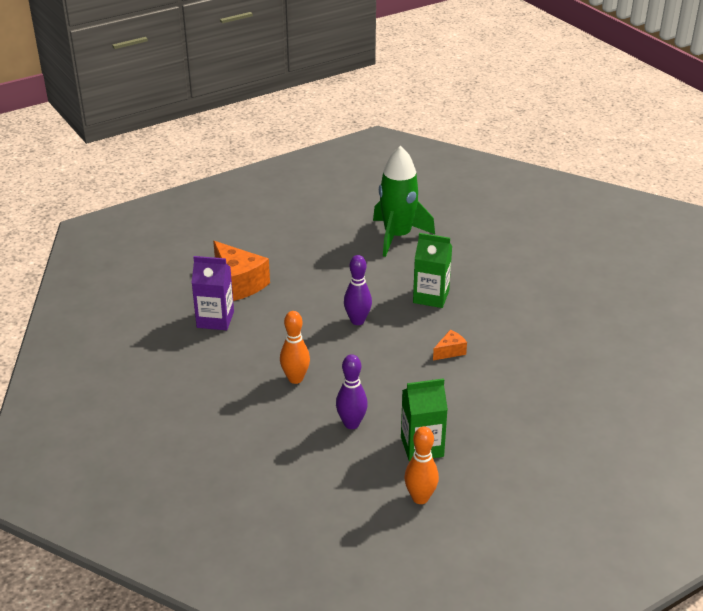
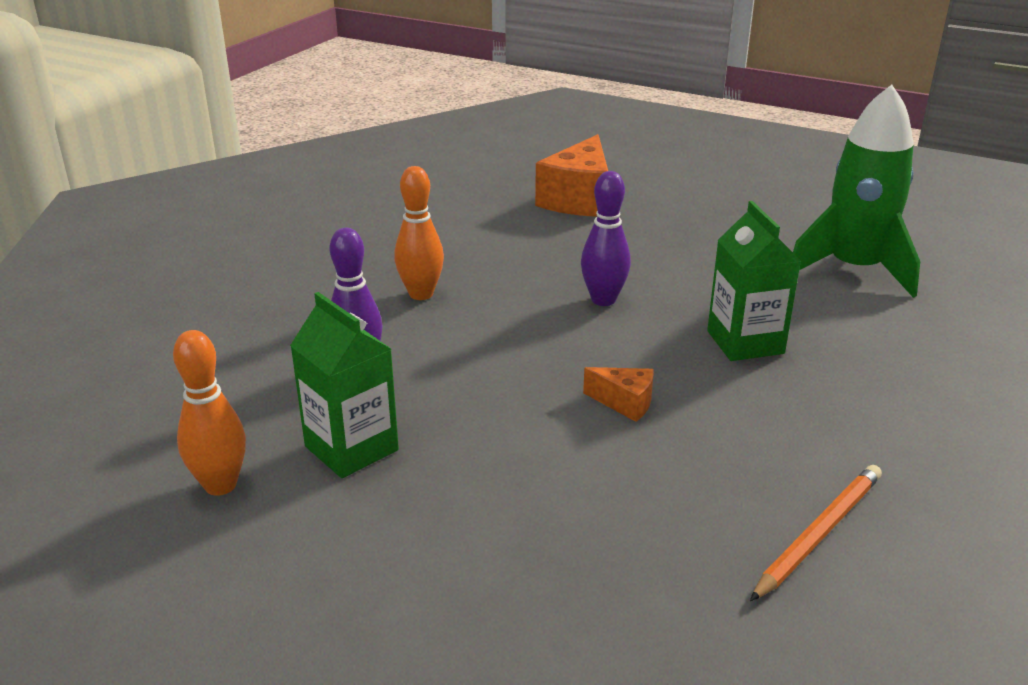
camera: 60 degrees right, 5 degrees down
purple carton [192,256,234,330] -> none
none -> orange pencil [750,465,882,601]

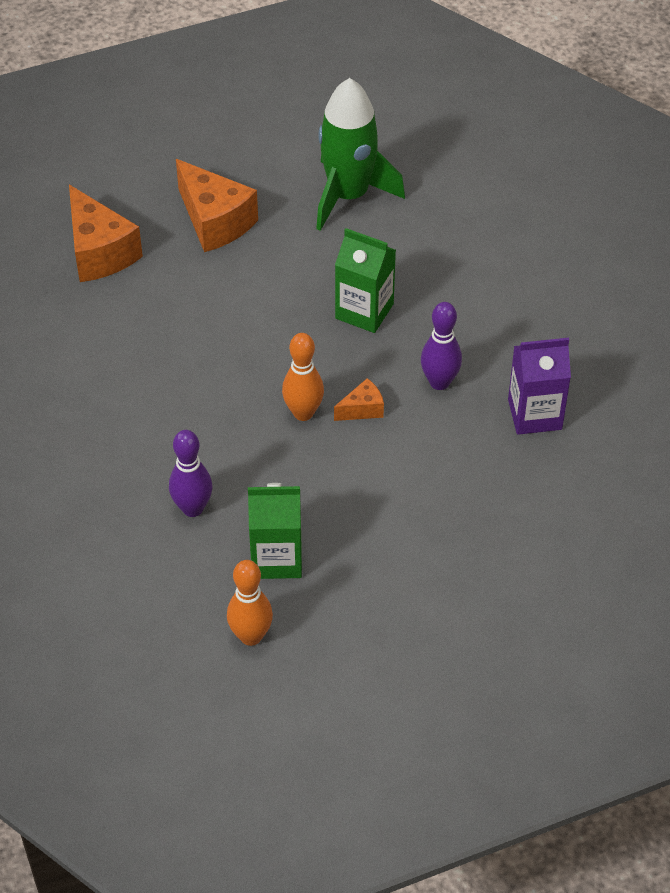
camera: 50 degrees left, 20 degrees up
orange bowling pin [394,166,444,300] -> orange bowling pin moved to [282,333,324,421]
purple bowling pin [581,171,631,306] -> purple bowling pin moved to [421,302,462,390]
orange pencil [750,465,882,601] -> purple carton [508,338,571,435]
none -> orange cheese [176,159,258,252]

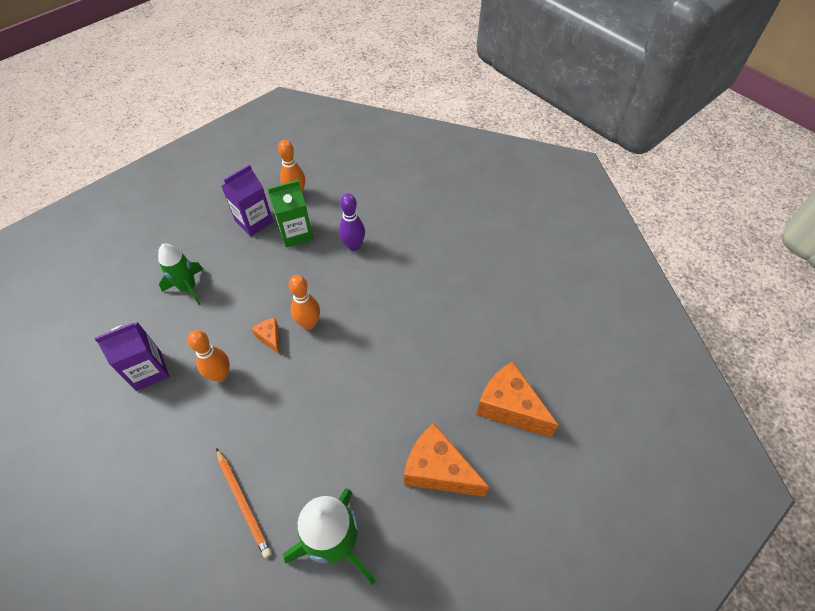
camera: 160 degrees right, 5 degrees up
orange cheese [334,378,384,421] -> orange cheese turned 105 degrees clockwise [252,318,280,355]
green carton [335,228,396,333] -> none
purple bowling pin [421,302,462,390] -> orange bowling pin [188,330,230,382]
none -> green rocket [158,244,203,305]
none -> orange pencil [216,448,272,558]
none -> purple carton [221,164,273,236]

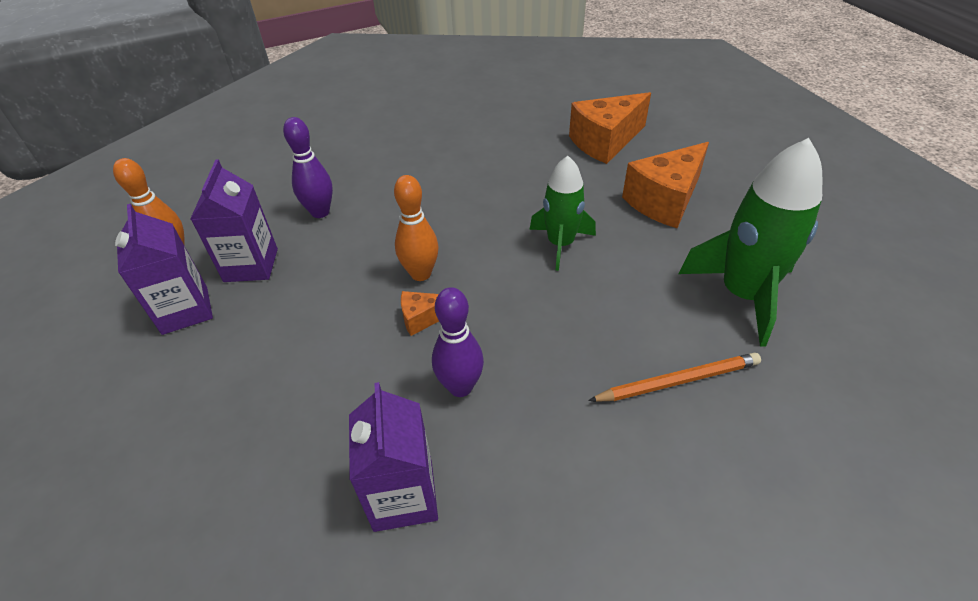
camera: 70 degrees left, 10 degrees down
green rocket [158,244,203,305] -> green rocket moved to [529,156,596,271]
orange bowling pin [188,330,230,382] -> purple bowling pin [432,287,484,397]
green carton [268,180,313,247] -> purple carton [190,159,278,282]

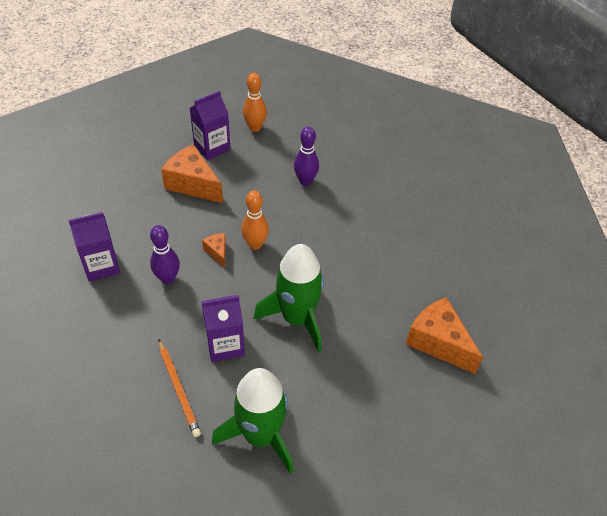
camera: 75 degrees right, 5 degrees up
purple carton [190,159,278,282] -> purple carton moved to [201,295,245,362]
green rocket [529,156,596,271] -> green rocket [254,244,324,352], size x1.57
orange cheese [622,142,709,228] -> orange cheese moved to [161,144,223,203]

